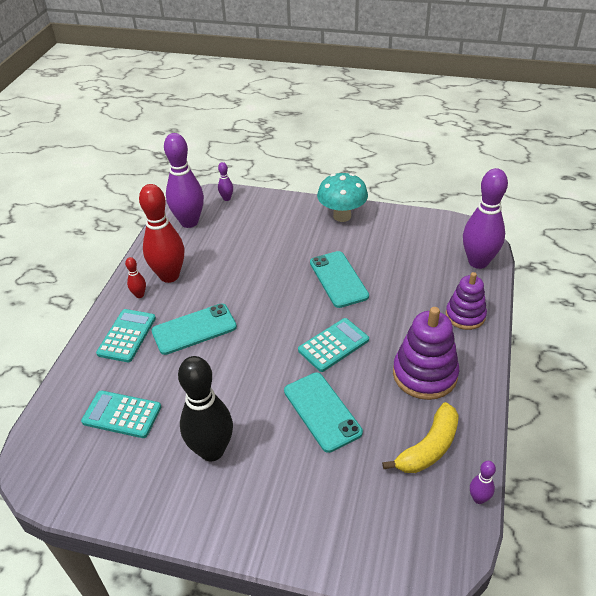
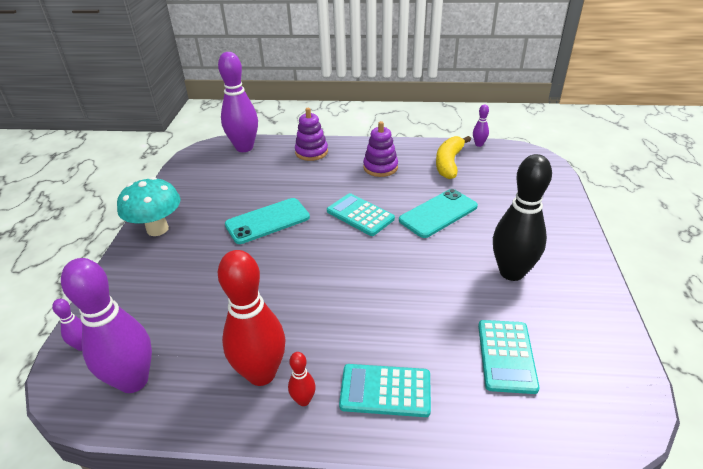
camera: 100 degrees left, 5 degrees down
turquoise phone [152,304,237,355] -> none
yellow banana [382,402,459,473] -> yellow banana turned 105 degrees counterclockwise [436,136,471,179]
purple stacking toy [393,307,459,400] -> purple stacking toy [363,121,398,177], size x0.66

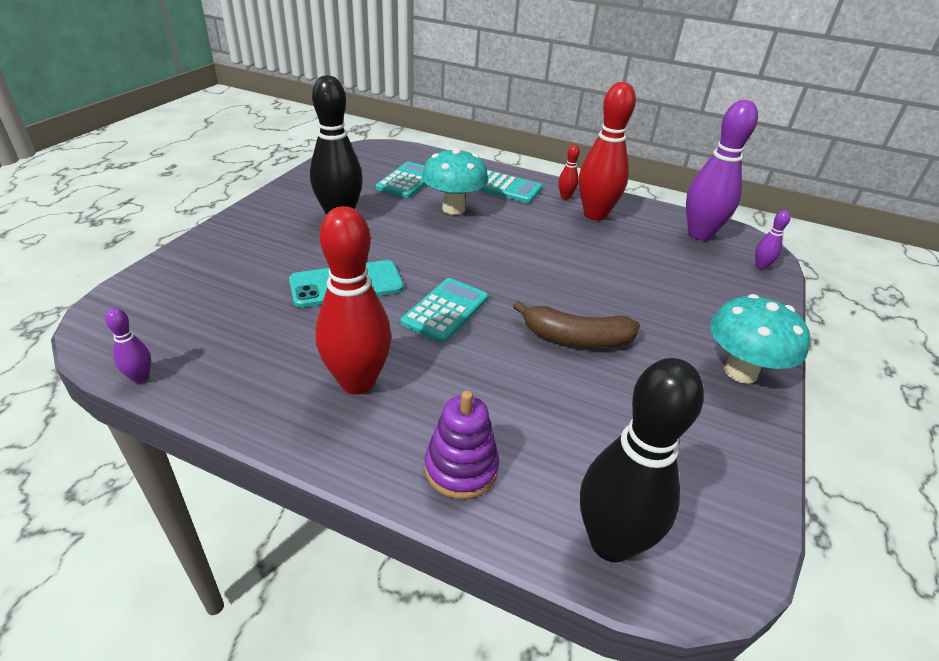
camera: 165 degrees left, 0 degrees up
purple bowling pin [218,52,258,152] -> black bowling pin [580,358,704,562]
turquoise phone [225,198,310,244] -> brown banana [513,301,640,348]
turquoise calculator [327,193,395,236] -> turquoise calculator turned 120 degrees counterclockwise [401,278,488,343]
purple stacking toy [363,121,398,177] -> red bowling pin [316,206,392,394]
yellow banana [436,136,471,179] -> none
none -> turquoise mushroom [422,148,489,215]

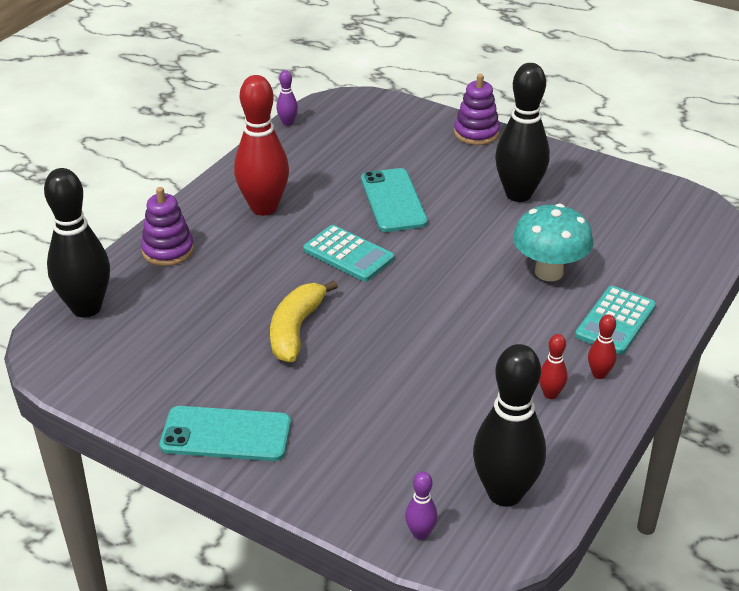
camera: 100 degrees right, 0 degrees up
turquoise calculator [376,162,426,198] -> none
brown banana [513,301,640,348] -> yellow banana [270,280,338,362]
red bowling pin [579,82,636,221] -> red bowling pin [539,334,568,399], size x0.44
purple bowling pin [686,100,758,241] -> black bowling pin [473,344,546,507]
turquoise mushroom [710,294,810,384] -> turquoise phone [160,406,291,461]
none -> purple stacking toy [454,74,500,145]

